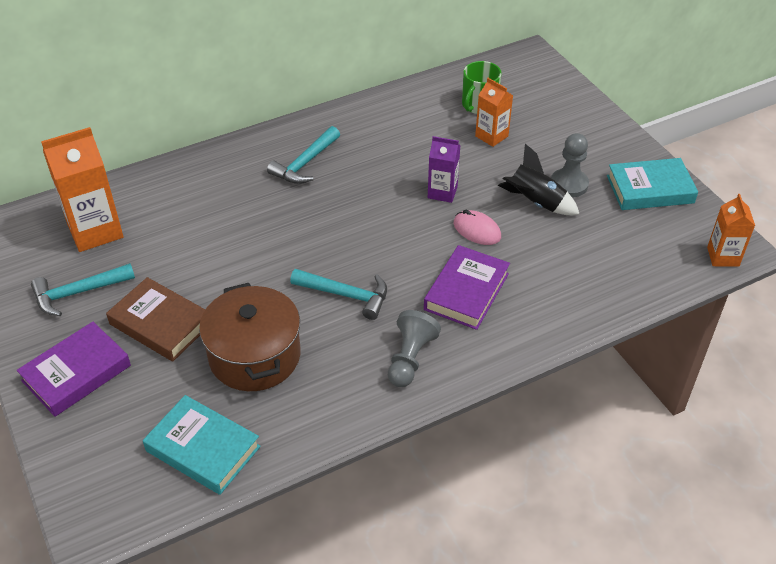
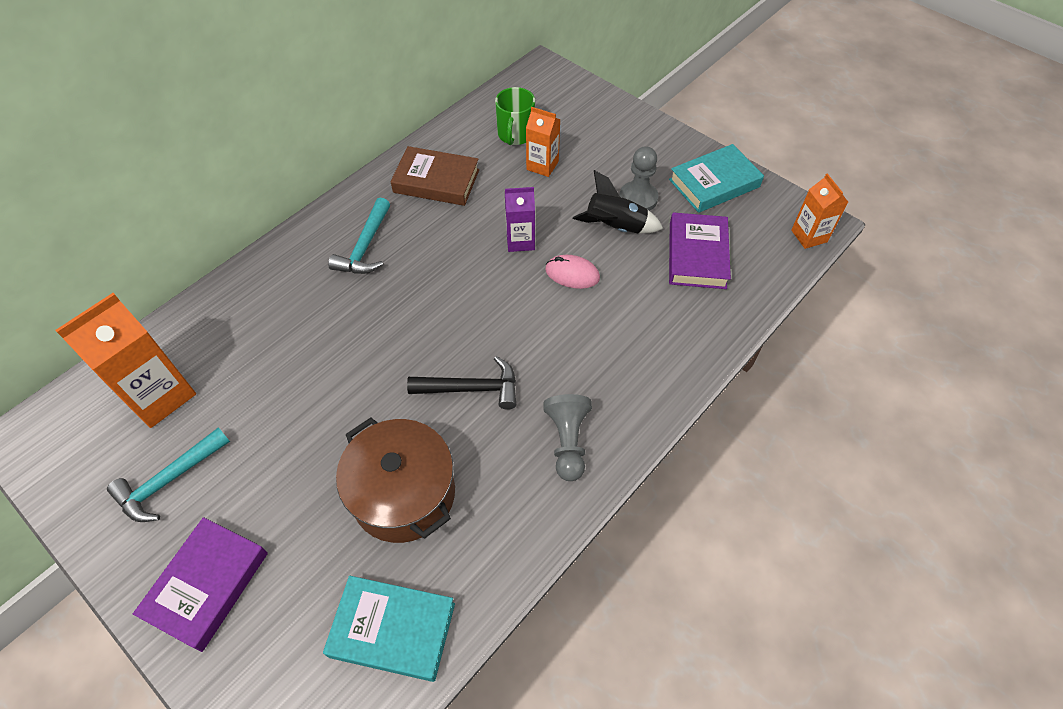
camera: 20 degrees left, 10 degrees up
brown book [106,277,205,361] -> brown book moved to [390,146,479,206]
turquoise hammer [290,269,387,320] -> black hammer [407,356,516,410]
purple book [424,245,510,330] -> purple book moved to [669,212,731,289]

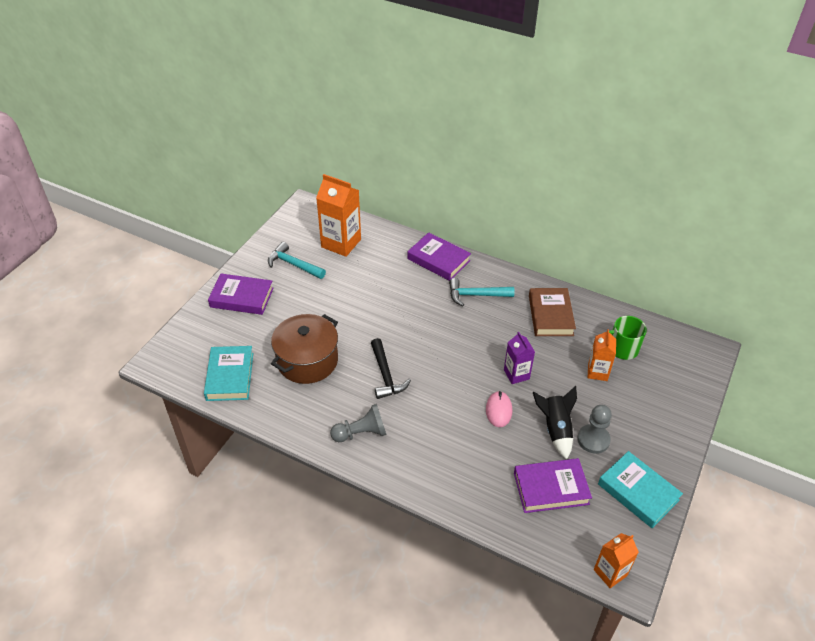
camera: 75 degrees right, 10 degrees down
none -> purple book [408,232,471,281]

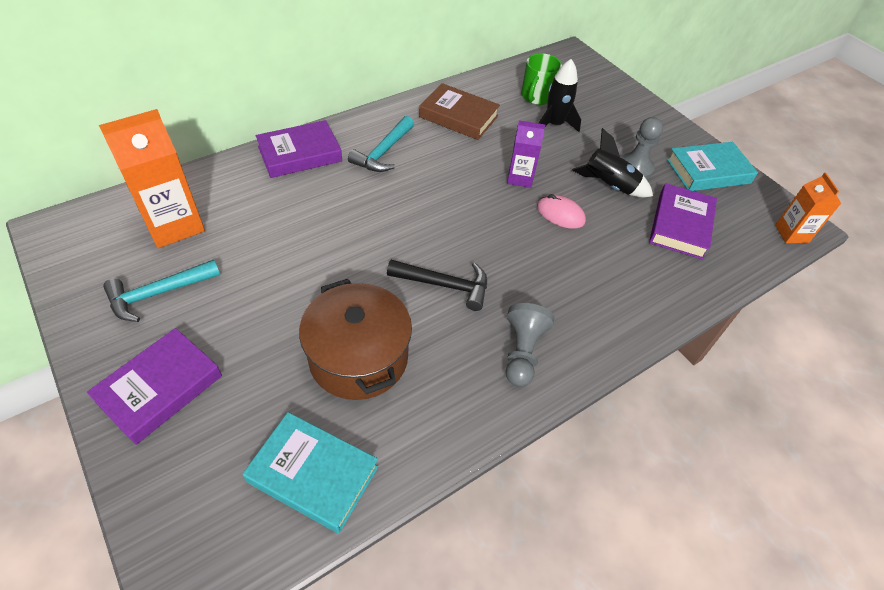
camera: 65 degrees left, 5 degrees up
orange carton [588,329,616,381] -> black rocket [539,59,581,132]

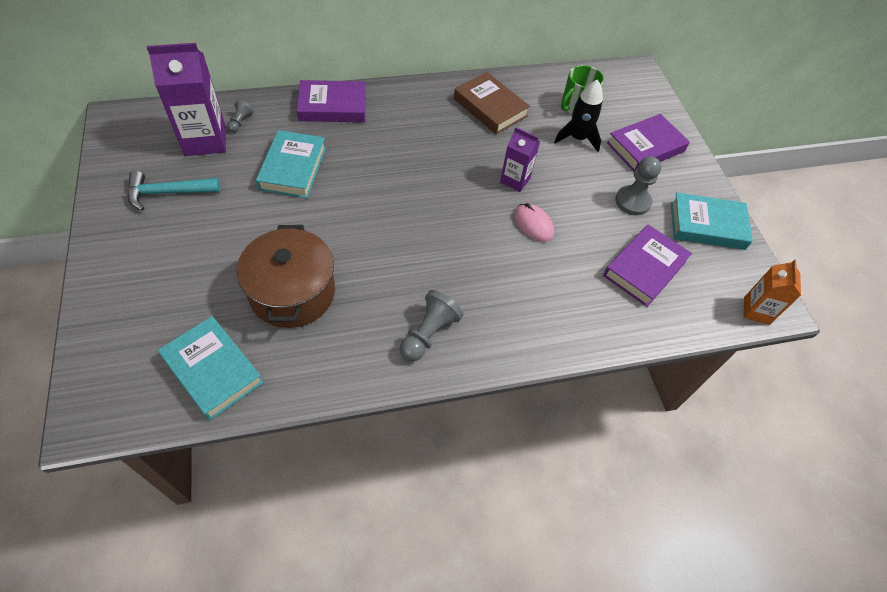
camera: 20 degrees right, 5 degrees up
purple book [87,328,222,445] -> purple book moved to [607,114,690,172]
orange carton [99,109,205,248] -> purple carton [147,43,226,156]
turquoise hammer [348,116,414,172] -> none
black hammer [387,260,487,311] -> none
black rocket [572,128,653,197] -> none
none -> grey pawn [227,100,254,132]
none -> turquoise book [256,130,326,198]

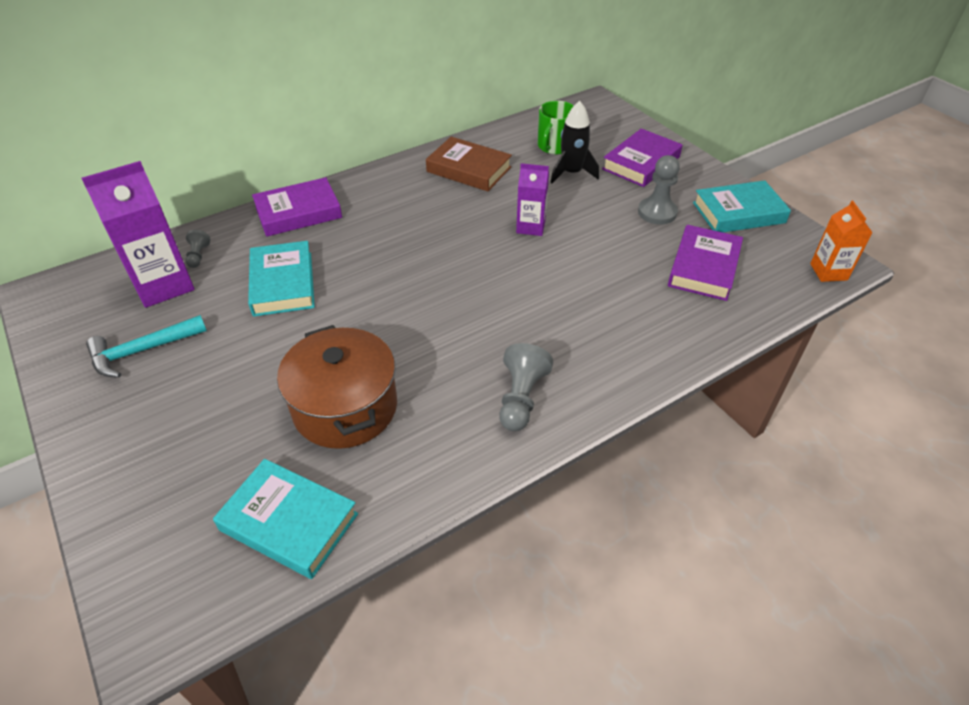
camera: 15 degrees left, 10 degrees down
pink mouse [514,203,554,242] -> none

